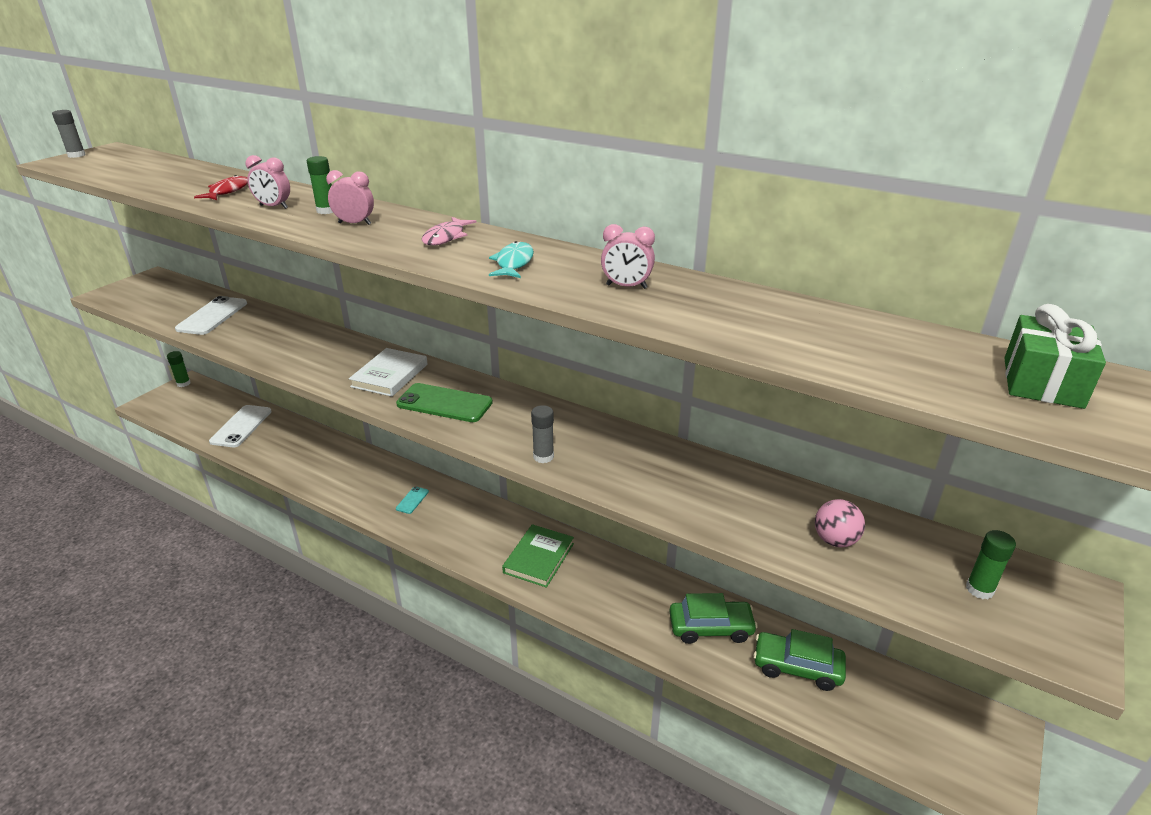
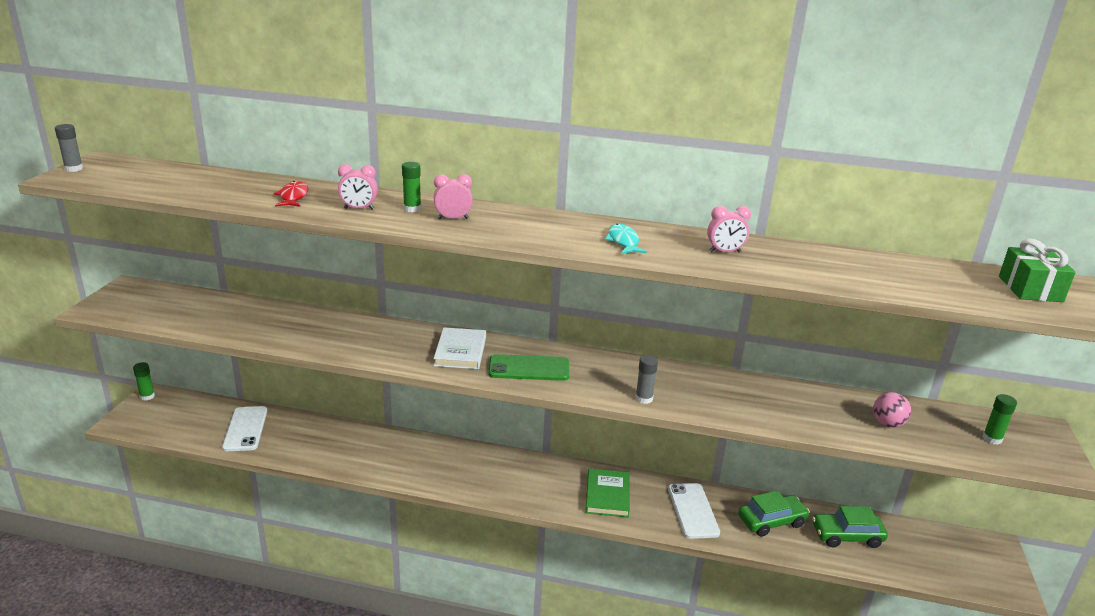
camera: 20 degrees left, 5 degrees down
white phone [175,296,247,335] -> white phone moved to [668,483,720,539]
turquoise phone [396,486,429,514] -> none
pink fish [422,217,476,246] -> none

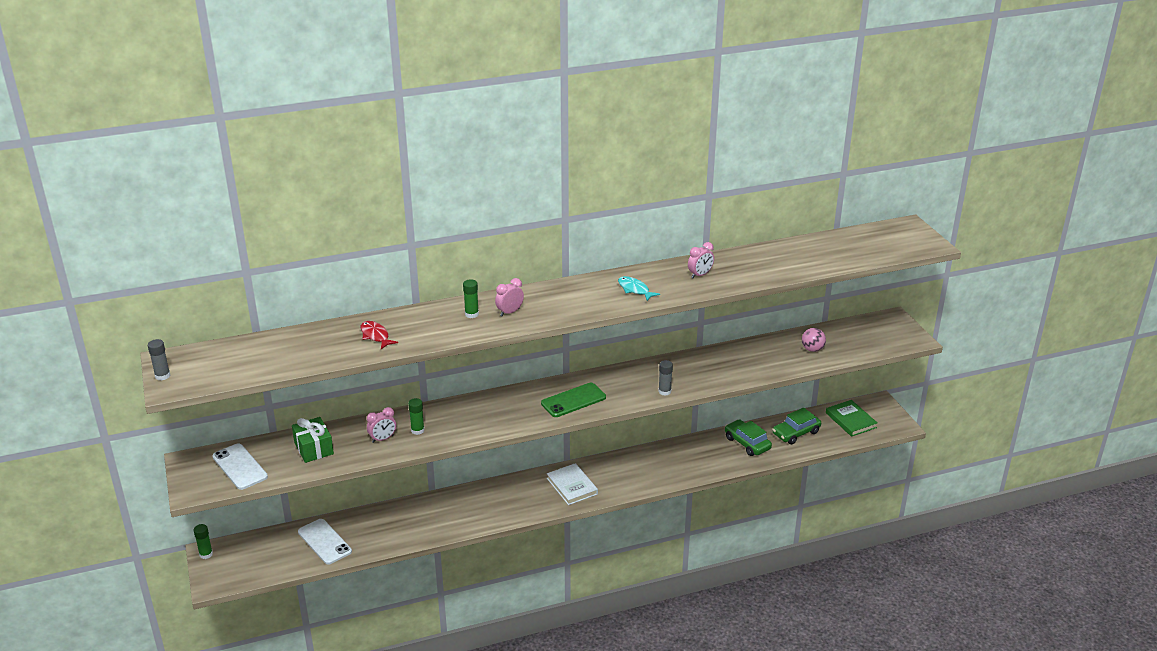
camera: 30 degrees left, 5 degrees up
pink clock [338,164,378,210] -> pink clock moved to [367,407,396,443]
white book [434,327,486,369] -> white book moved to [547,463,598,505]
green book [585,469,630,518] -> green book moved to [826,400,877,437]
white phone [668,483,720,539] -> white phone moved to [212,443,268,490]
green car [738,491,810,537] -> green car turned 75 degrees counterclockwise [725,419,772,456]
green glue stick [983,394,1017,445] -> green glue stick moved to [408,398,425,435]
green gift [999,238,1076,302] -> green gift moved to [292,417,334,463]

